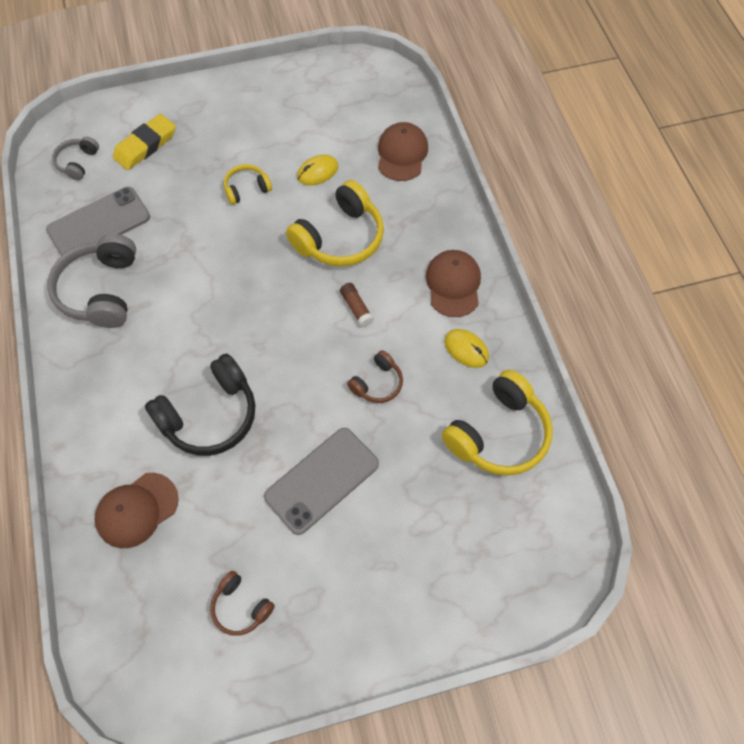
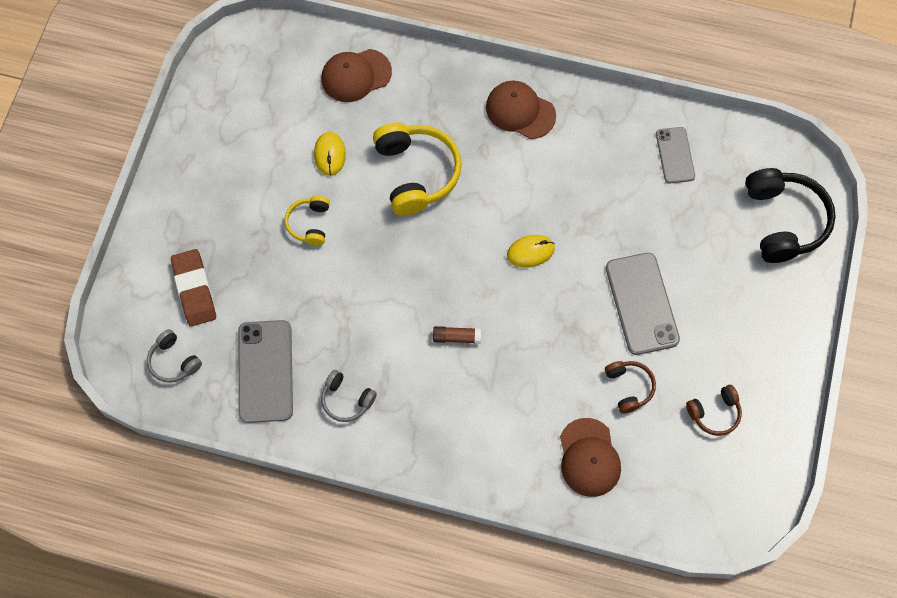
camera: 60 degrees left, 5 degrees up
grey headphones [47,234,136,328] -> grey headphones [321,370,377,422], size x0.53
yellow eraser [113,114,176,170] -> brown eraser [171,249,216,326]
black headphones [145,354,255,456] -> black headphones moved to [745,168,836,263]
brown glue stick [340,283,374,327] -> brown glue stick moved to [433,326,481,344]
brown headphones [347,350,403,403] -> brown headphones moved to [605,361,656,414]
brown cap [378,122,428,181] -> brown cap turned 60 degrees counterclockwise [321,49,392,102]
yellow headphones [442,370,552,476] -> grey phone [656,127,695,184]
yellow mouse [444,329,489,368] -> yellow mouse moved to [507,235,555,268]

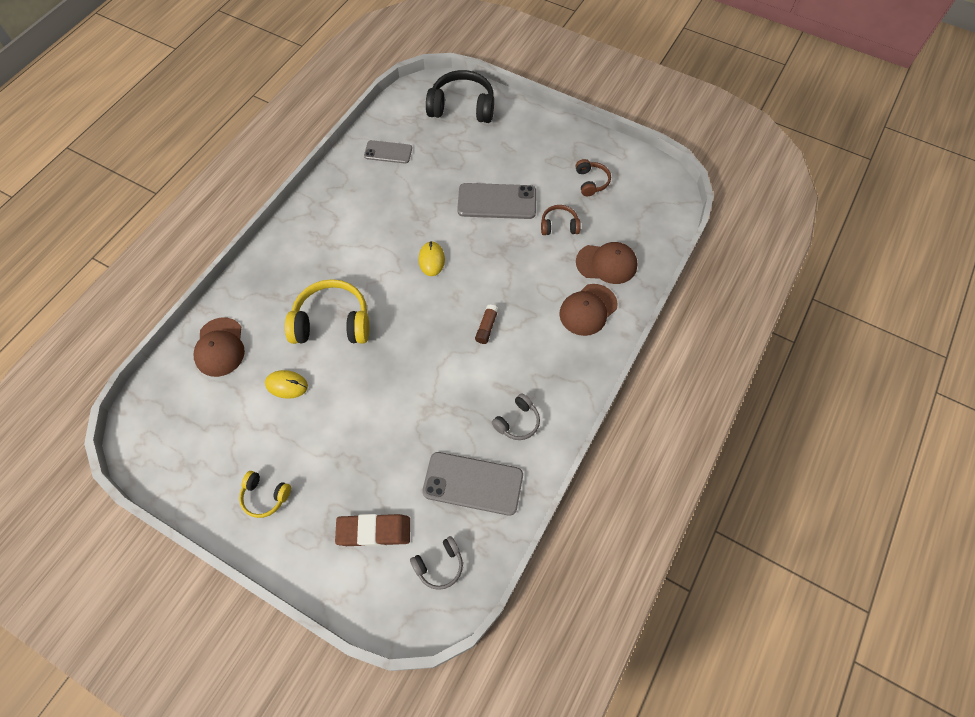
camera: 75 degrees left, 5 degrees down
yellow headphones [285,196,330,246] -> yellow headphones moved to [239,471,291,518]
brown cap [486,81,556,139] -> brown cap moved to [559,284,618,336]

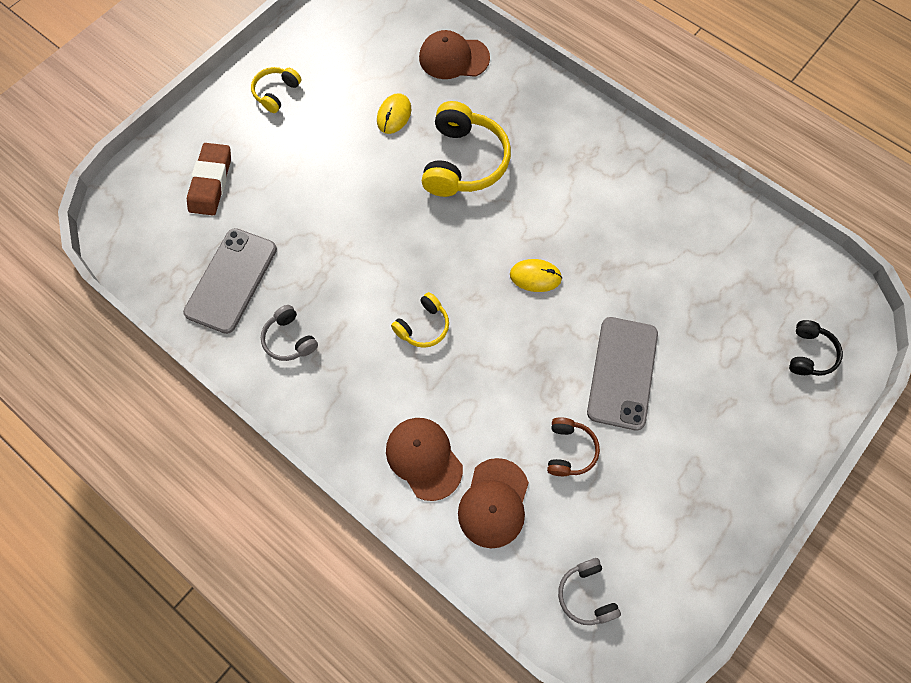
camera: 100 degrees right, 5 degrees up
grey phone [364,140,412,164] -> none
grey headphones [410,536,463,590] -> grey headphones moved to [558,558,621,625]
black headphones [426,70,494,123] -> black headphones [789,320,843,376], size x0.53
brown glue stick [475,305,499,344] -> yellow headphones [391,292,449,348]
brown headphones [575,159,611,196] -> none

